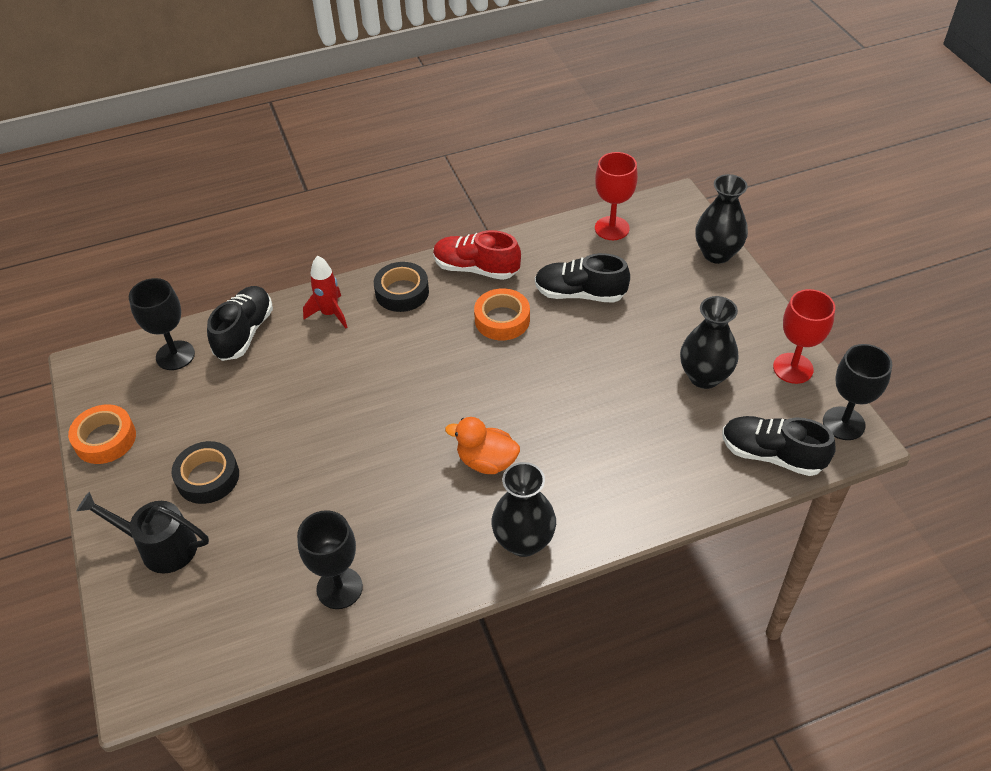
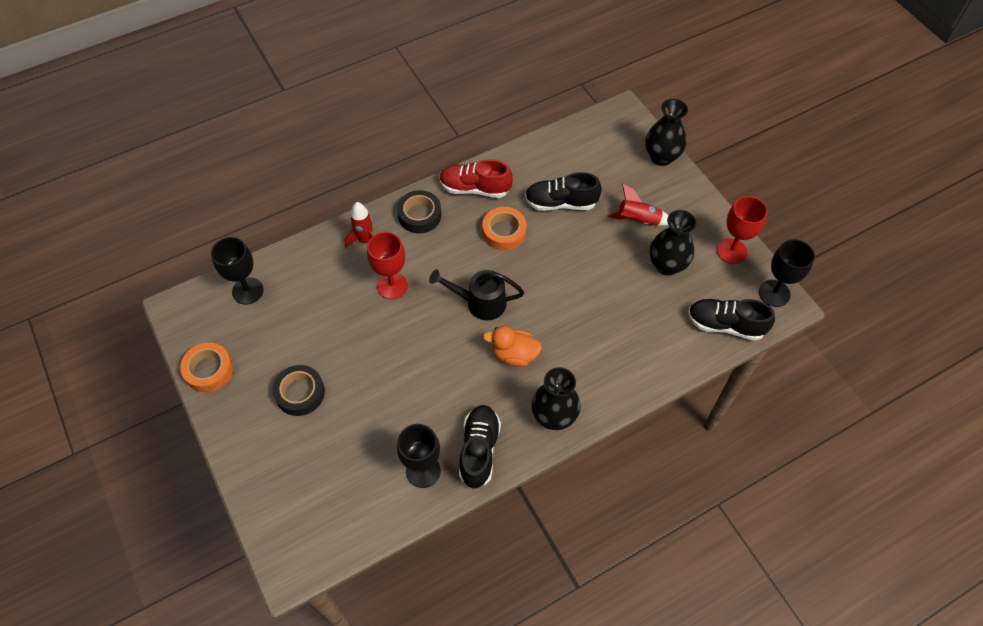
camera: 10 degrees left, 10 degrees up
black watering can [77,492,209,574] -> black watering can moved to [429,269,524,320]
black shoe [207,286,273,361] -> black shoe moved to [459,405,501,489]
red goblet [595,152,638,240] -> red goblet moved to [367,232,408,299]
none -> red rocket [608,184,669,226]

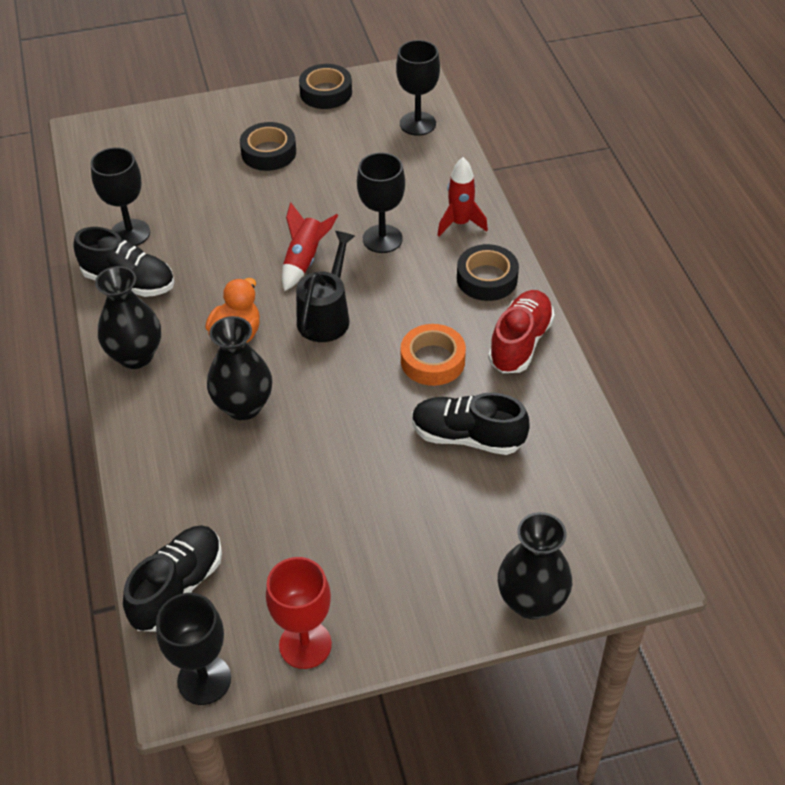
camera: 105 degrees right, 10 degrees down
orange tape [180,342,234,392] -> black tape [299,64,352,109]
red goblet [367,232,408,299] -> black goblet [357,152,405,253]
black shoe [525,172,602,211] -> black shoe turned 90 degrees counterclockwise [412,392,530,455]
red rocket [608,184,669,226] -> red rocket moved to [282,202,338,291]
black vase [650,210,696,276] -> black vase moved to [207,316,272,420]

